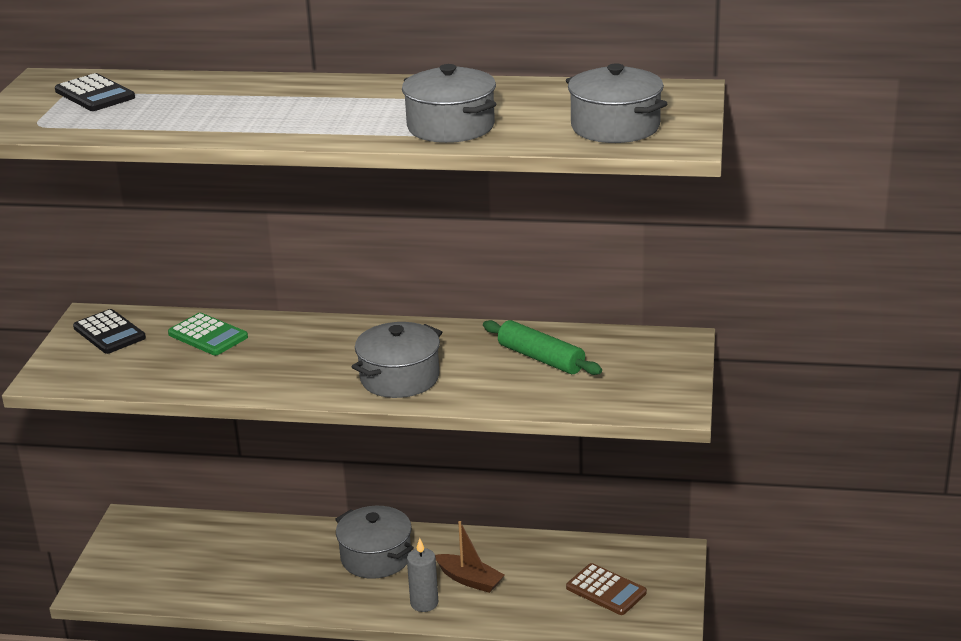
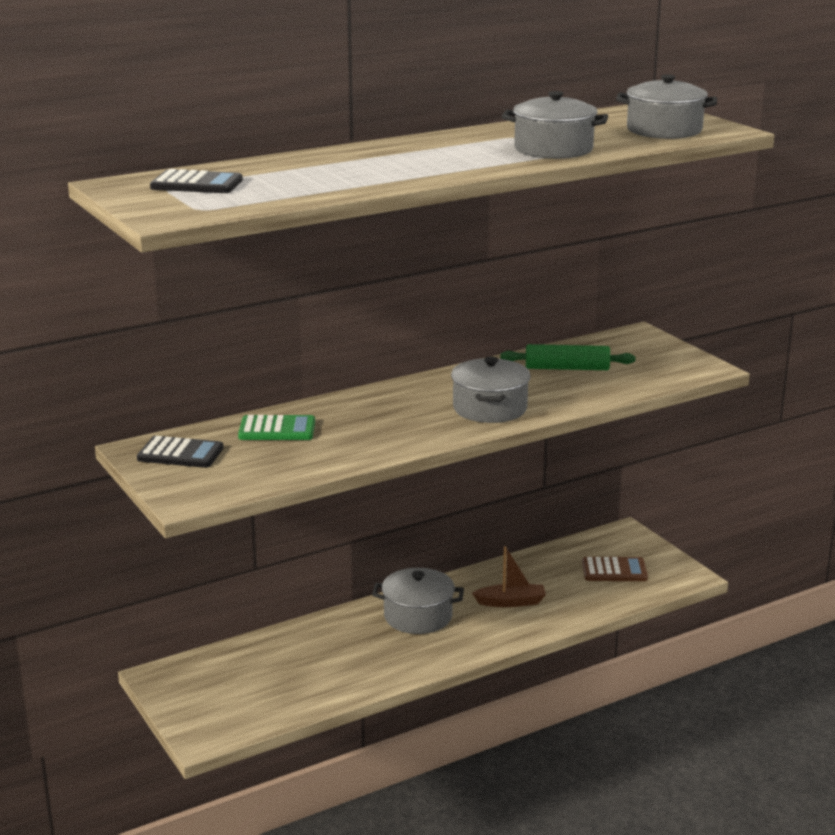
camera: 40 degrees left, 5 degrees down
grey candle [407,538,438,612] -> none

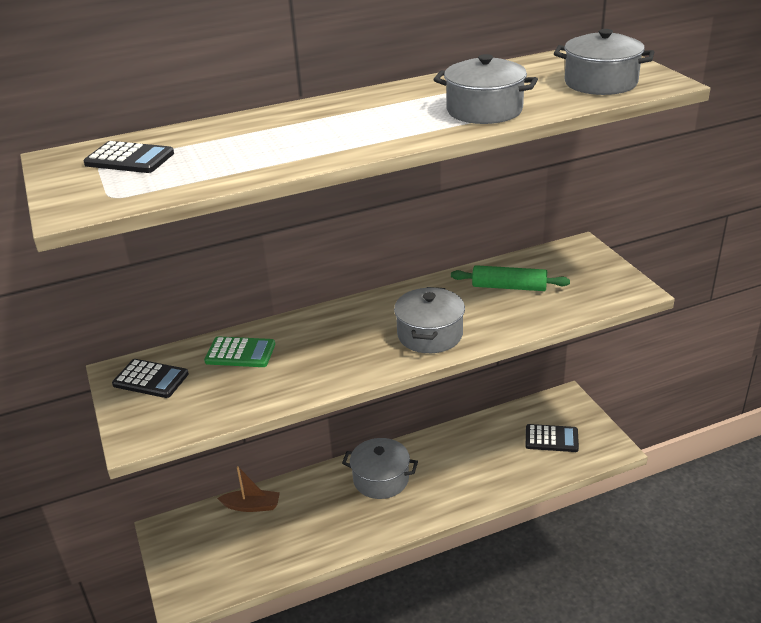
camera: 10 degrees right, 10 degrees up
brown boat [472,546,546,607] -> brown boat moved to [217,466,280,512]
brown calculator [582,557,648,581] -> black calculator [526,424,579,452]

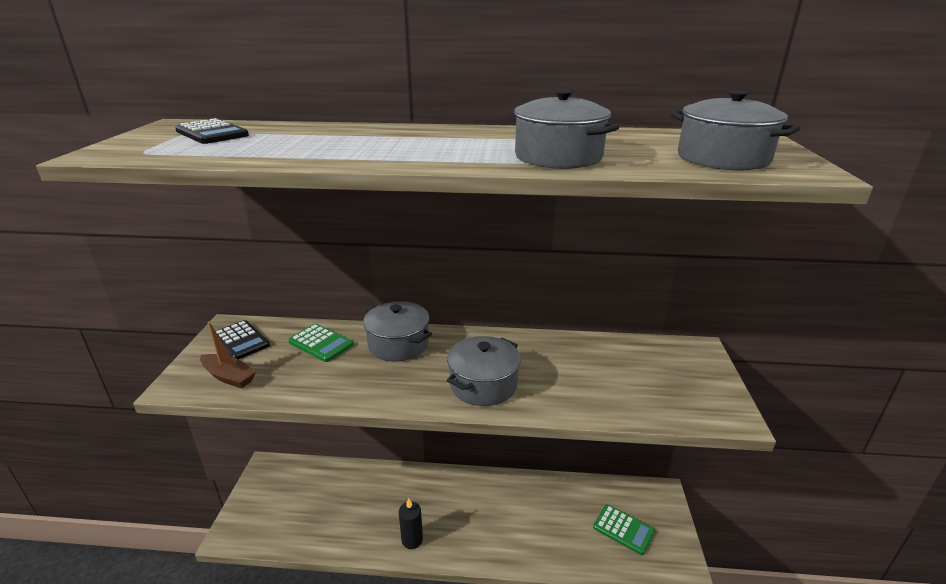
camera: 25 degrees right, 5 degrees down
brown boat [217,466,280,512] -> brown boat moved to [200,322,256,389]
grey pot [342,438,418,499] -> grey pot moved to [363,301,432,361]
green rolling pin [451,265,570,291] -> none
black calculator [526,424,579,452] -> green calculator [593,504,655,555]
none -> black candle [399,498,423,549]

